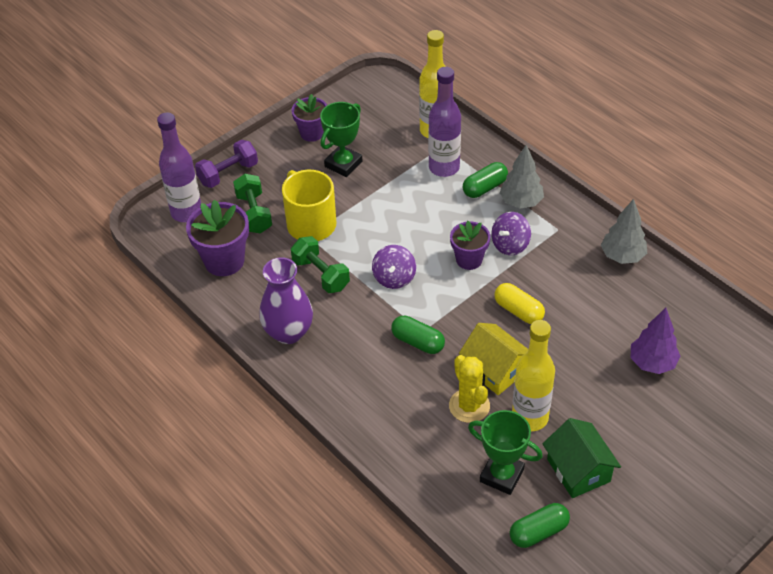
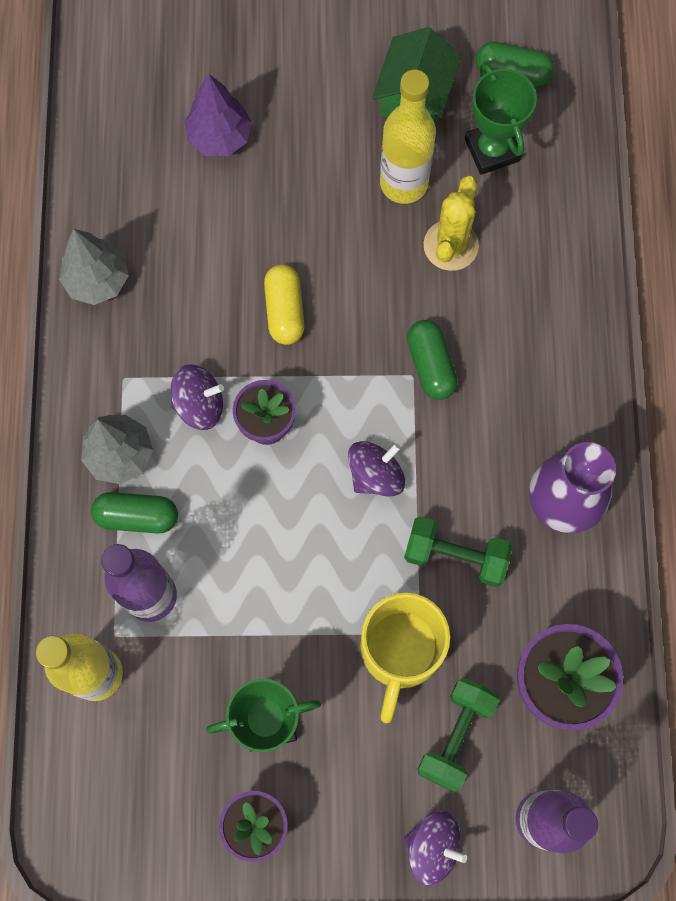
camera: 140 degrees left, 25 degrees up
purple dumbbell [195,140,258,188] -> purple spinning top [404,811,467,886]
green dumbbell [291,236,350,293] -> green dumbbell turned 75 degrees counterclockwise [404,516,513,587]
yellow house [459,323,528,395] -> none

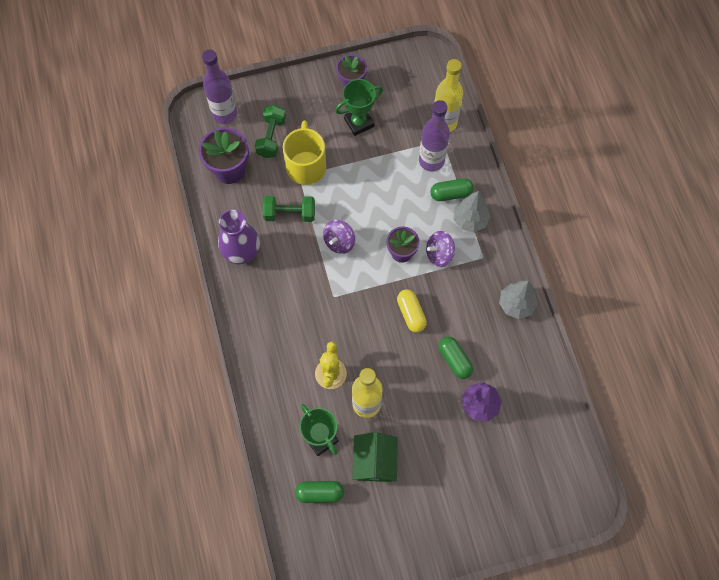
camera: 165 degrees right, 5 degrees down
purple spinning top [404,811,467,886] -> none
green capsule [407,320,458,400] -> green capsule moved to [439,337,473,379]

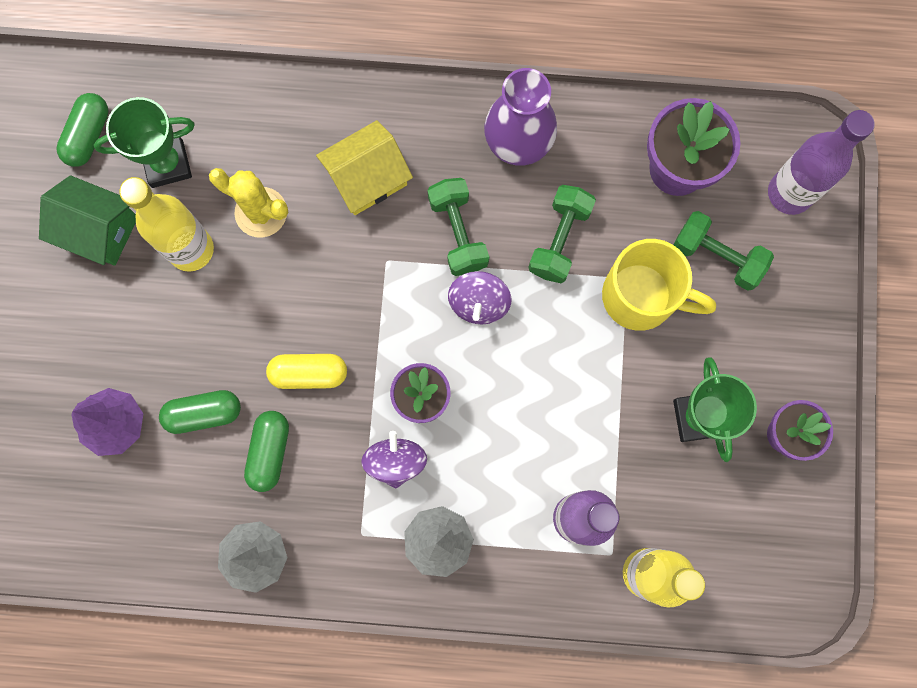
camera: 110 degrees right, 10 degrees up
purple spinning top [323,220,355,254] -> purple spinning top turned 135 degrees counterclockwise [448,271,511,324]
green capsule [430,178,474,201] -> green capsule moved to [244,411,289,492]
none -> yellow house [316,120,413,215]
none -> green dumbbell [428,178,489,276]

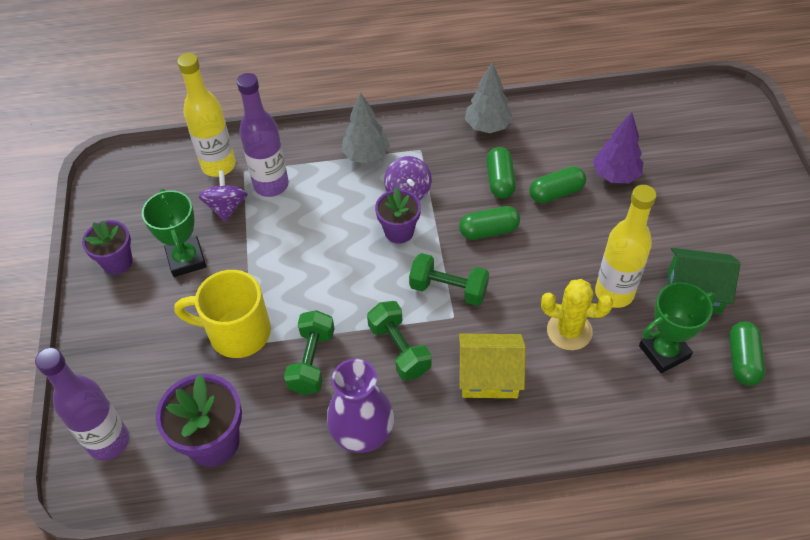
camera: 170 degrees right, 25 degrees down
yellow capsule [266,354,347,389] -> green capsule [459,206,520,240]
yellow house [316,120,413,215] -> yellow house turned 45 degrees clockwise [459,334,526,398]
purple spinning top [448,271,511,324] -> purple spinning top moved to [198,171,248,222]
green dumbbell [673,211,774,291] -> green dumbbell moved to [409,253,489,306]

